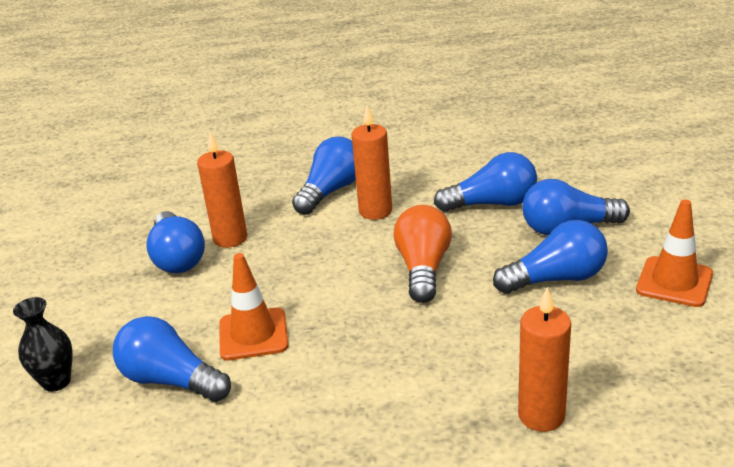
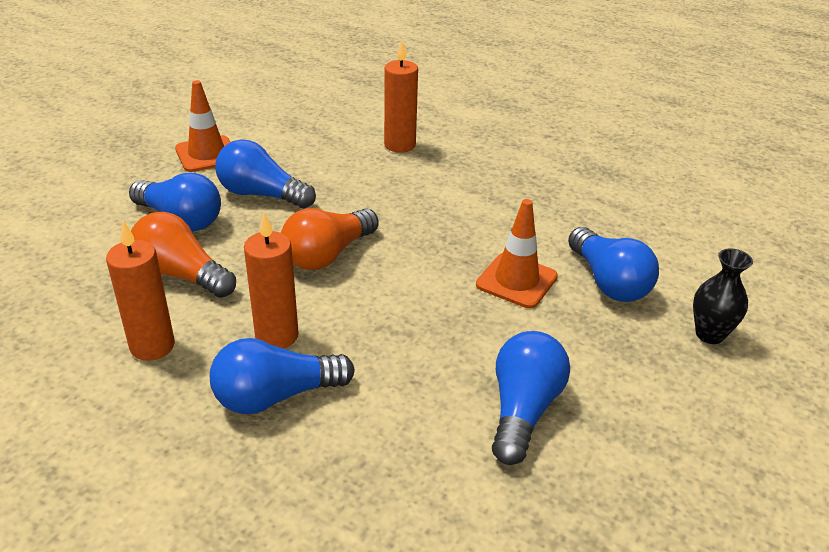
camera: 145 degrees left, 5 degrees up
orange candle [197,132,247,248] -> orange candle moved to [106,221,175,361]
blue light bulb [434,152,537,212] -> orange light bulb [131,212,236,298]

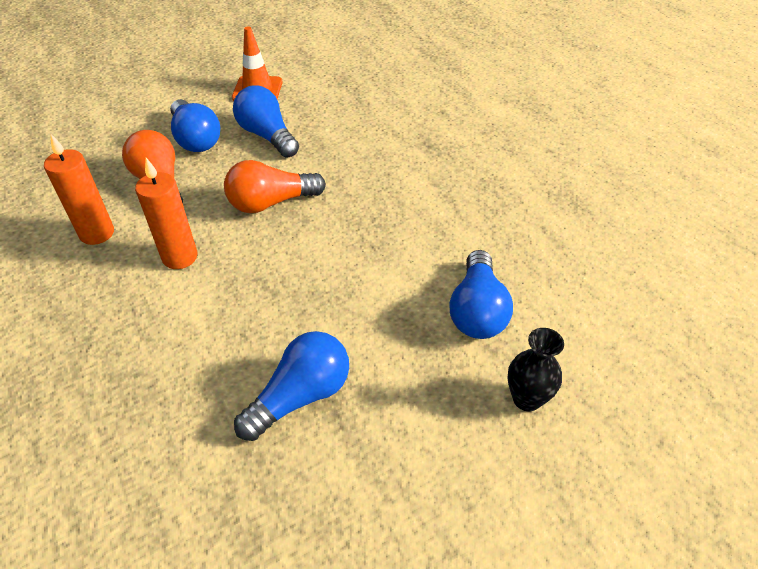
camera: 30 degrees right, 10 degrees up
blue light bulb [210,338,355,414] -> none
orange candle [384,41,418,153] -> none
orange traffic cone [476,199,558,308] -> none

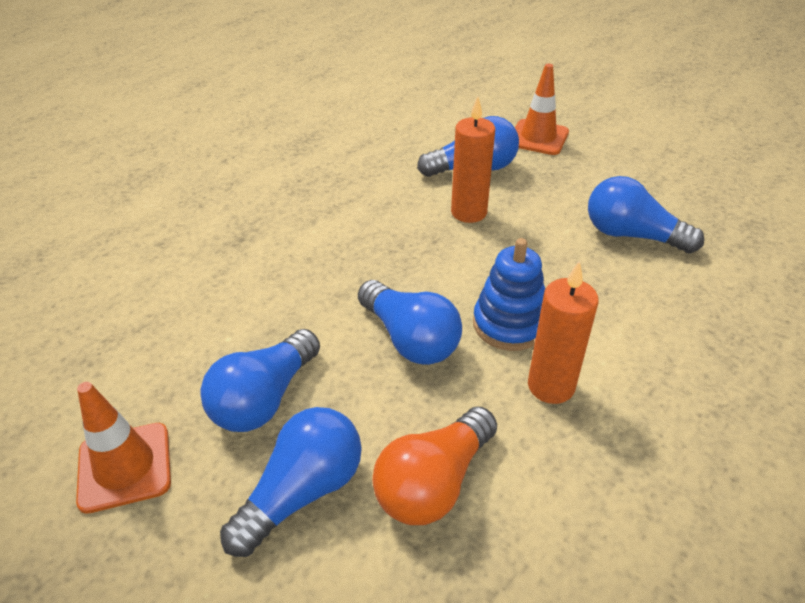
camera: 110 degrees left, 5 degrees down
orange candle [44,134,114,245] -> orange candle moved to [451,96,495,223]
orange light bulb [224,160,326,213] -> blue light bulb [358,280,462,365]
black vase [507,328,564,411] -> orange traffic cone [515,64,569,155]
none -> blue stacking toy [473,238,545,351]

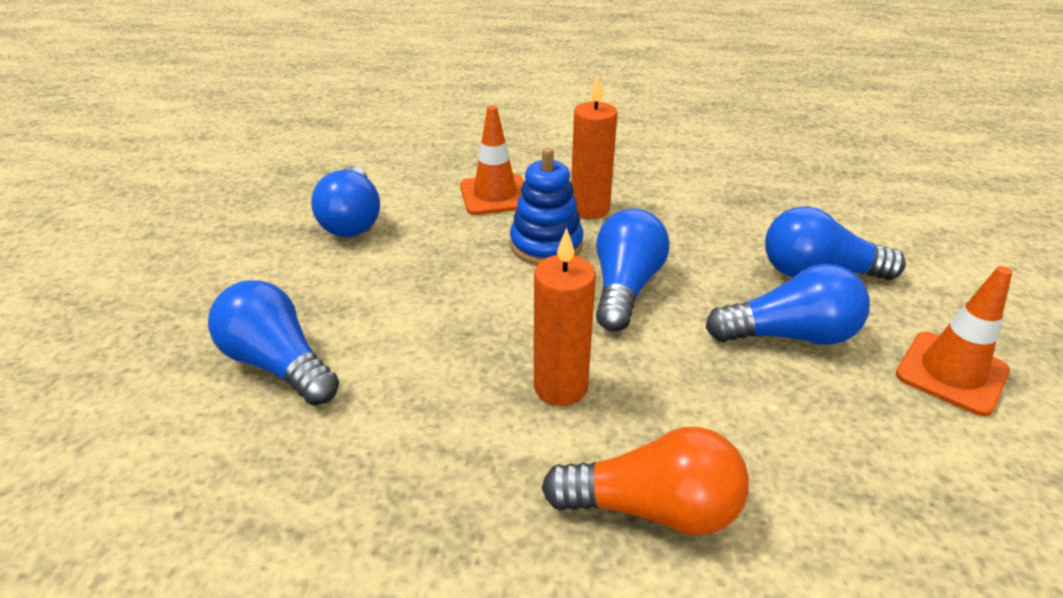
camera: 125 degrees left, 5 degrees down
orange light bulb [372,407,497,525] -> orange light bulb moved to [542,427,749,535]
orange candle [451,96,495,223] -> orange candle moved to [534,228,596,406]
orange traffic cone [515,64,569,155] -> orange traffic cone moved to [460,106,524,215]

